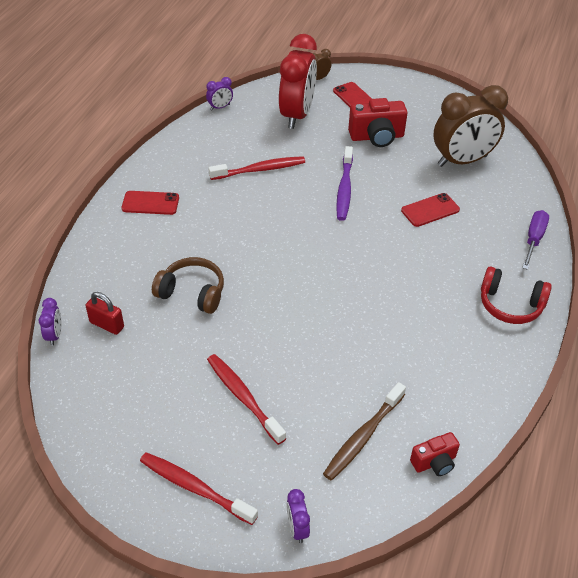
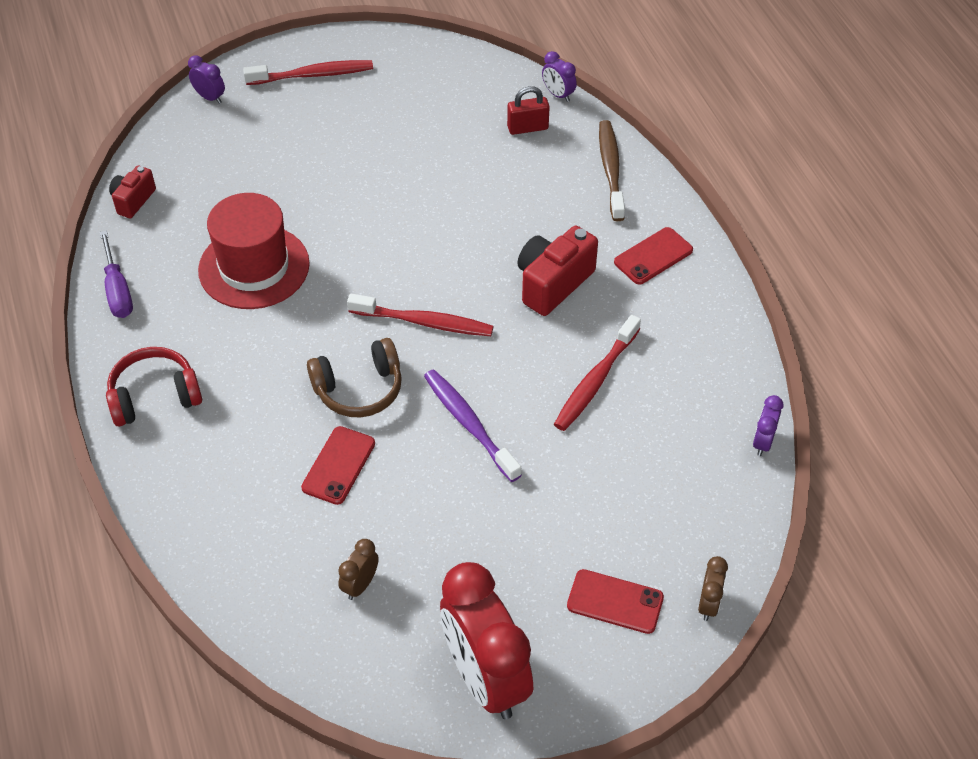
camera: 140 degrees right, 5 degrees up
brown headphones [152,257,224,314] -> brown headphones moved to [307,338,402,417]
red toothbrush [207,354,286,445] -> red toothbrush moved to [347,294,494,336]
red clock [279,34,317,129] -> red clock moved to [440,562,533,719]
brown toothbrush [323,382,406,480] -> brown toothbrush moved to [599,120,625,221]
red camera [348,98,408,147] -> red camera moved to [517,225,598,316]
brown clock [433,85,508,167] -> brown clock [338,539,379,600], size x0.42
purple screwdriver [522,210,549,270] -> purple screwdriver moved to [100,230,133,318]
none -> red hat [198,193,310,309]

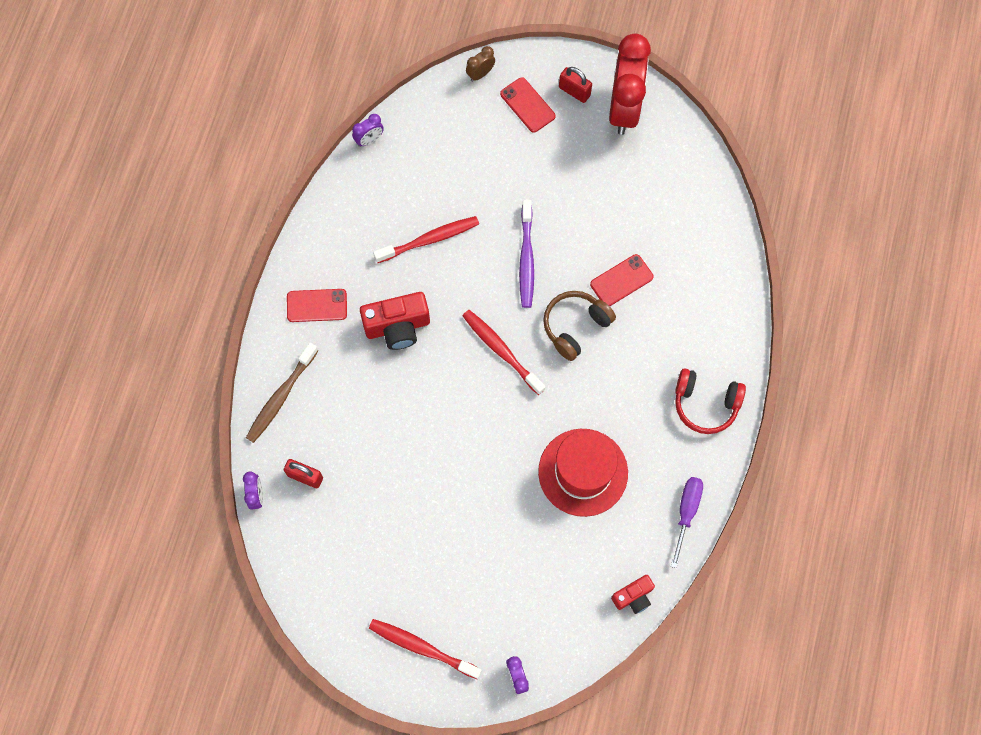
camera: 145 degrees left, 20 degrees up
brown headphones [307,338,402,417] -> brown headphones turned 60 degrees counterclockwise [543,291,616,361]
brown clock [338,539,379,600] -> none
none -> red padlock [559,67,592,103]

